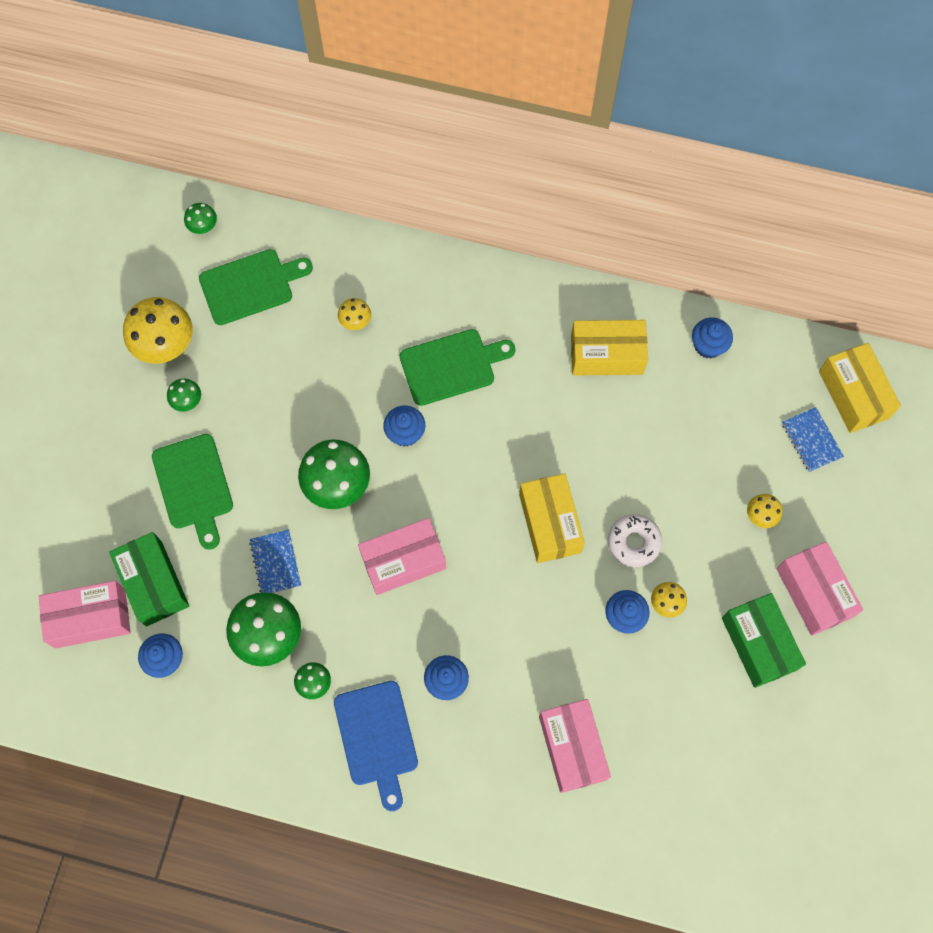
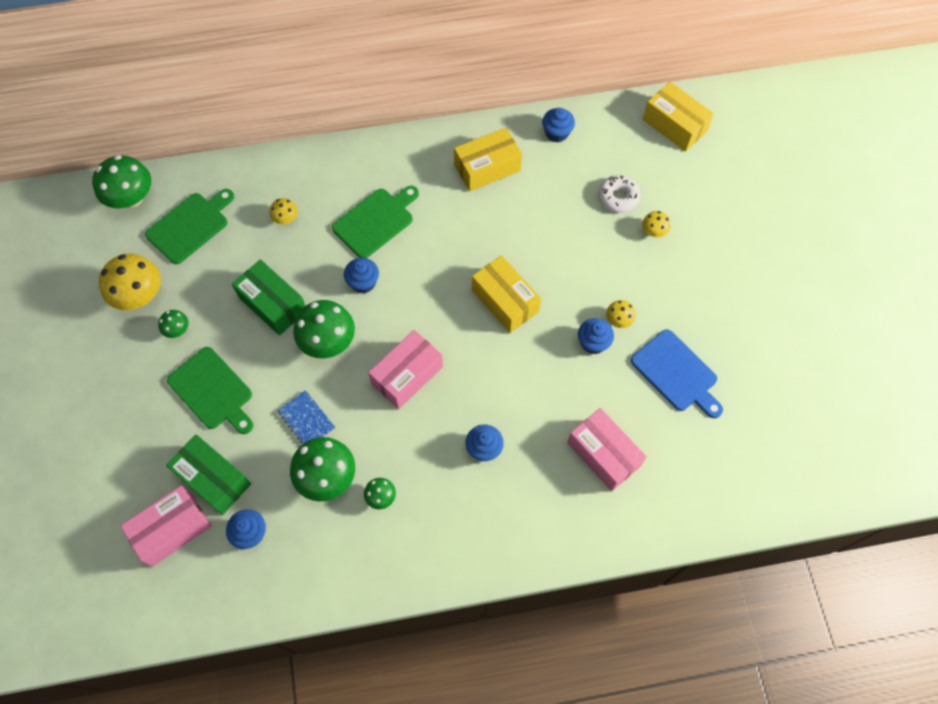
camera: 25 degrees left, 5 degrees down
green mushroom [184,203,217,234] -> green mushroom [92,155,151,209], size x2.02
blue cutting board [334,681,418,811] -> blue cutting board moved to [631,329,723,418]
white donut [608,514,662,567] -> white donut moved to [598,175,641,213]
green box [722,593,806,688] -> green box moved to [232,259,305,335]
pink box [776,542,863,636] -> none
blue notebook [782,407,844,472] -> none

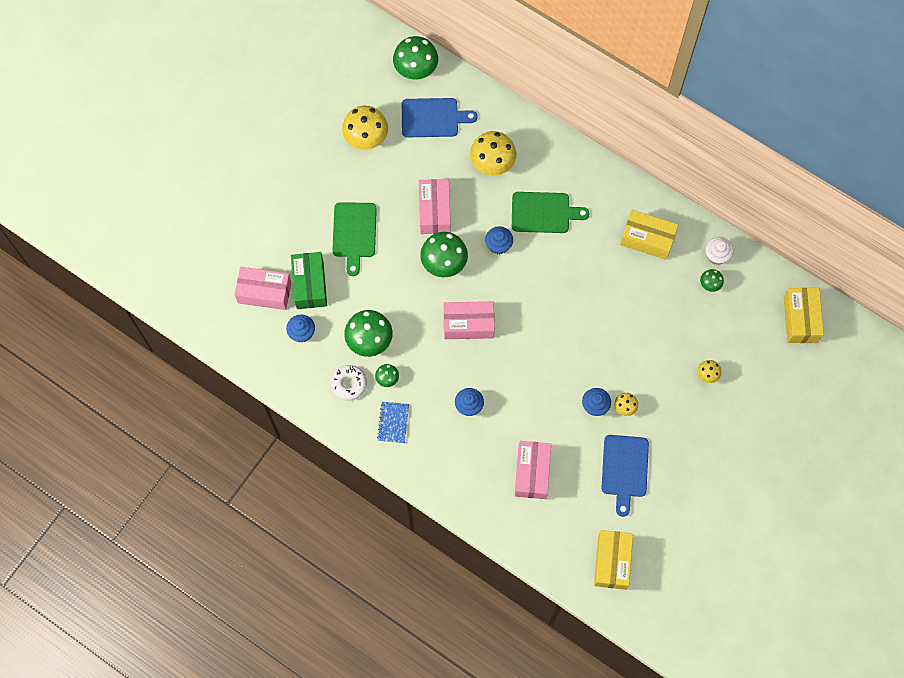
camera: 45 degrees right, 5 degrees up
green cutting board [145,189,234,264] -> blue cutting board [402,98,478,138]
green mushroom [158,310,189,338] -> green mushroom moved to [700,269,724,292]
green box [232,259,305,335] -> pink box [419,179,451,234]
yellow mushroom [270,198,298,224] -> yellow mushroom [470,131,516,176], size x2.02
blue notebook [277,390,336,443] -> blue notebook moved to [377,402,409,443]
yellow box [472,255,541,333] -> yellow box moved to [594,530,633,590]
blue cupcake [542,108,575,143] -> white cupcake [705,237,734,265]
white donut [598,175,641,213] -> white donut moved to [330,365,367,401]

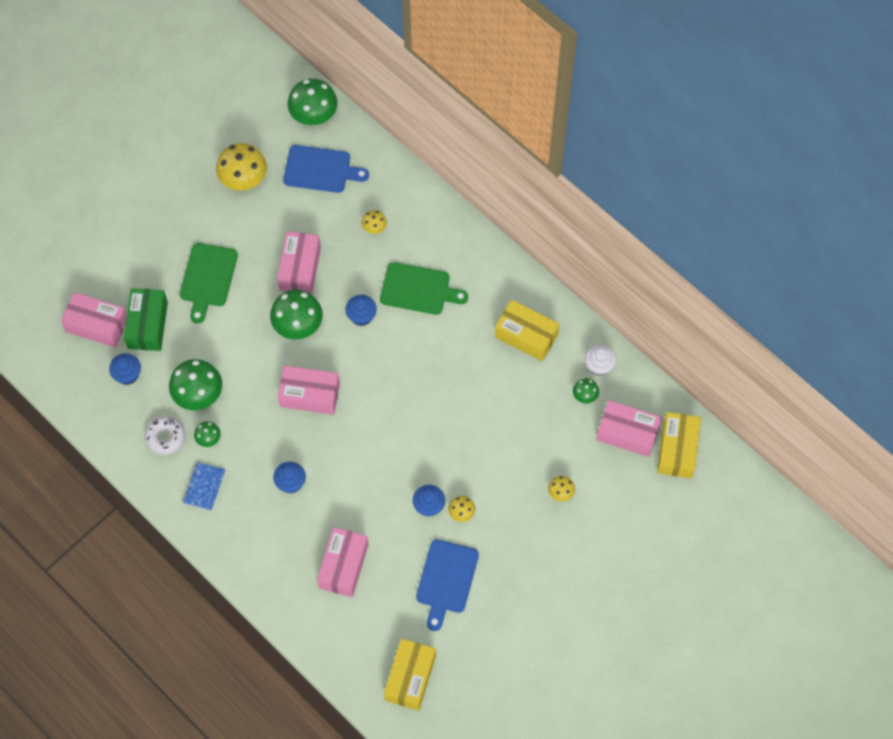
camera: 10 degrees right, 5 degrees down
yellow mushroom [470,131,516,176] -> yellow mushroom [362,210,387,234], size x0.49
none -> pink box [596,400,662,457]

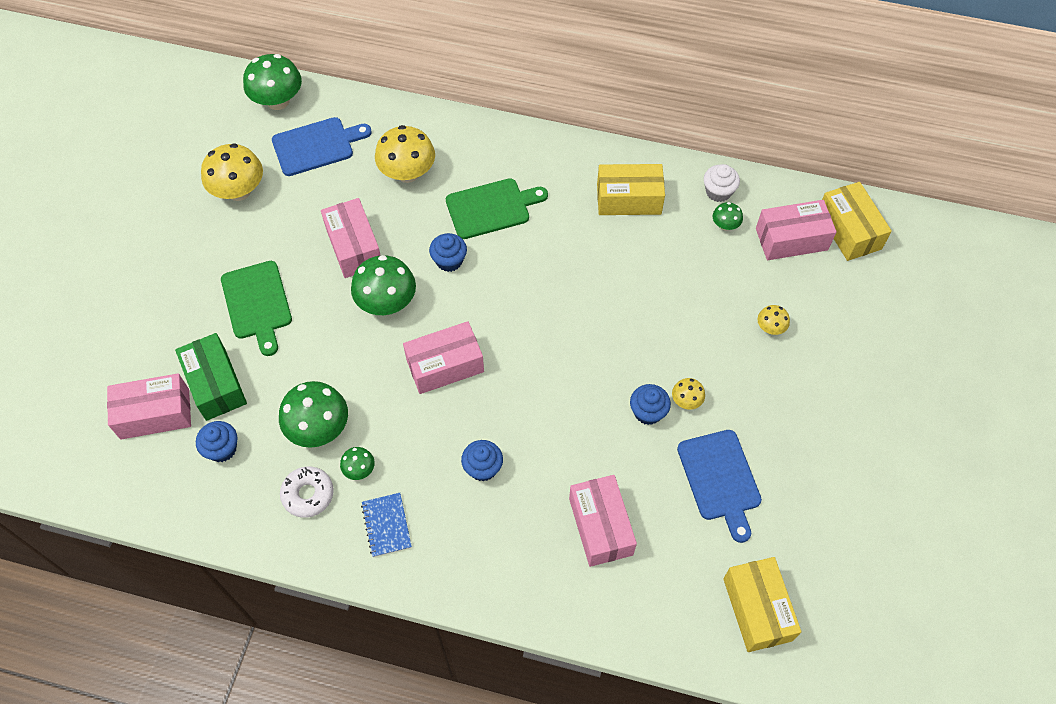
camera: 30 degrees left, 5 degrees down
yellow mushroom [362,210,387,234] -> yellow mushroom [375,125,435,183], size x2.02

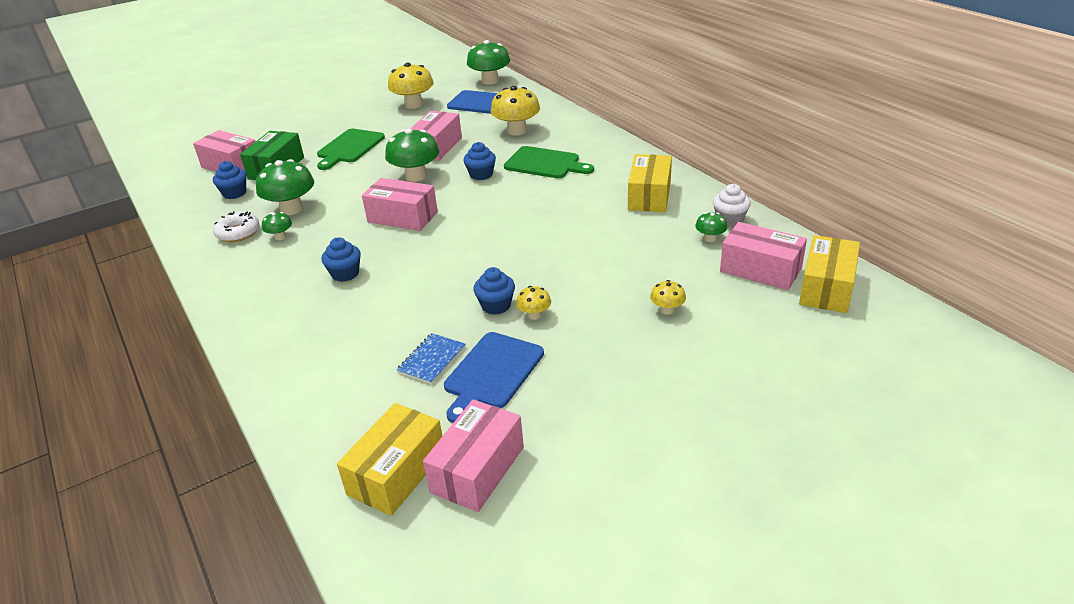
camera: 45 degrees right, 25 degrees down
blue notebook [361,493,412,557] -> blue notebook moved to [396,333,465,384]
pink box [569,475,637,567] -> pink box moved to [423,399,524,512]
yellow box [597,164,665,215] -> yellow box turned 60 degrees clockwise [628,154,672,212]

